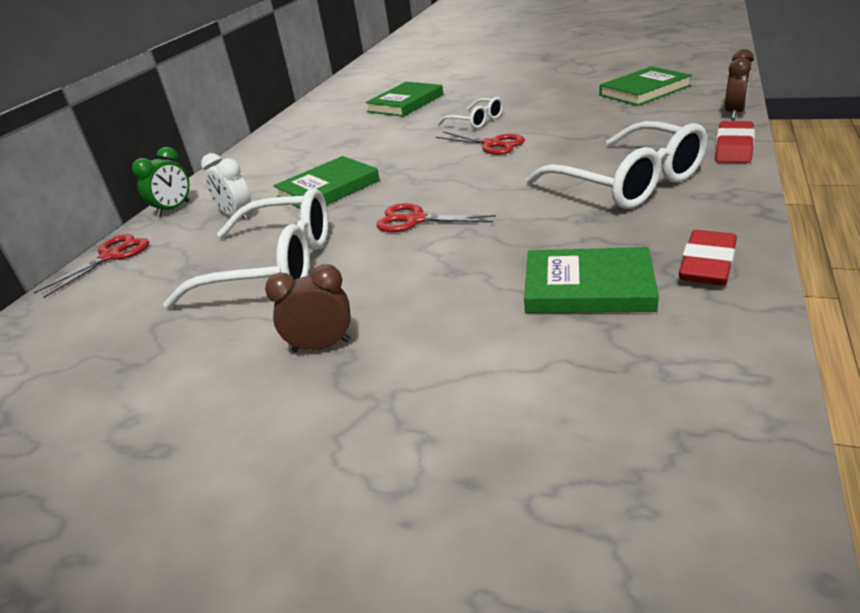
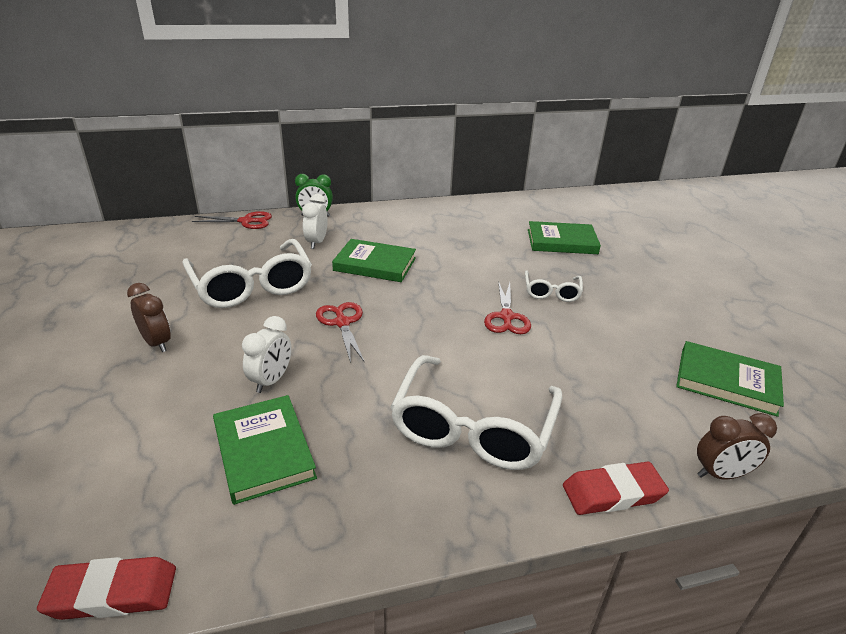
camera: 50 degrees right, 0 degrees up
red eraser [679,230,737,286] -> red eraser moved to [37,557,176,620]
none -> white clock [242,316,292,393]

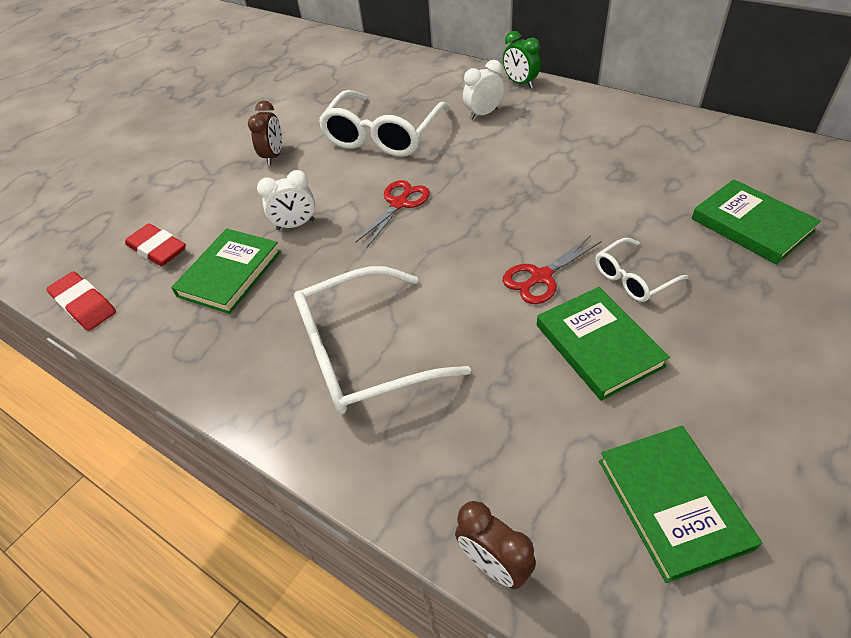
camera: 55 degrees right, 15 degrees up
red scissors [192,211,272,229] -> none
green book [332,239,416,282] -> green book moved to [537,287,670,401]
red eraser [563,462,669,515] -> red eraser moved to [125,223,186,266]

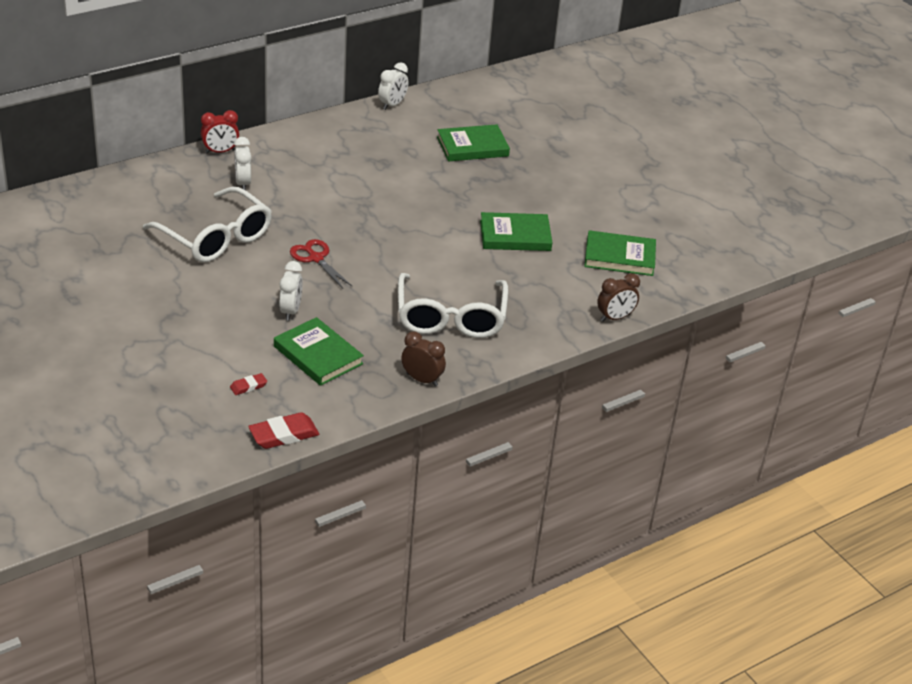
camera: 75 degrees left, 10 degrees down
red eraser [125,223,186,266] -> red eraser [230,373,267,395], size x0.54
brown clock [248,100,282,165] -> brown clock moved to [401,331,446,387]
green clock [503,31,541,88] -> red clock [201,110,239,154]
red scissors [503,235,602,304] -> none
white glasses [595,238,688,302] -> none
none -> white clock [378,62,409,110]

